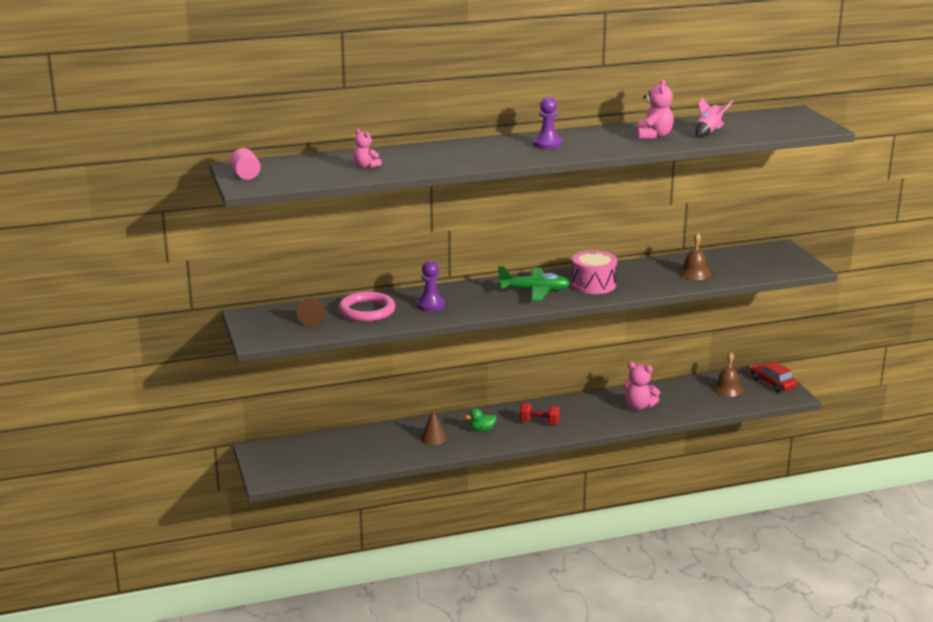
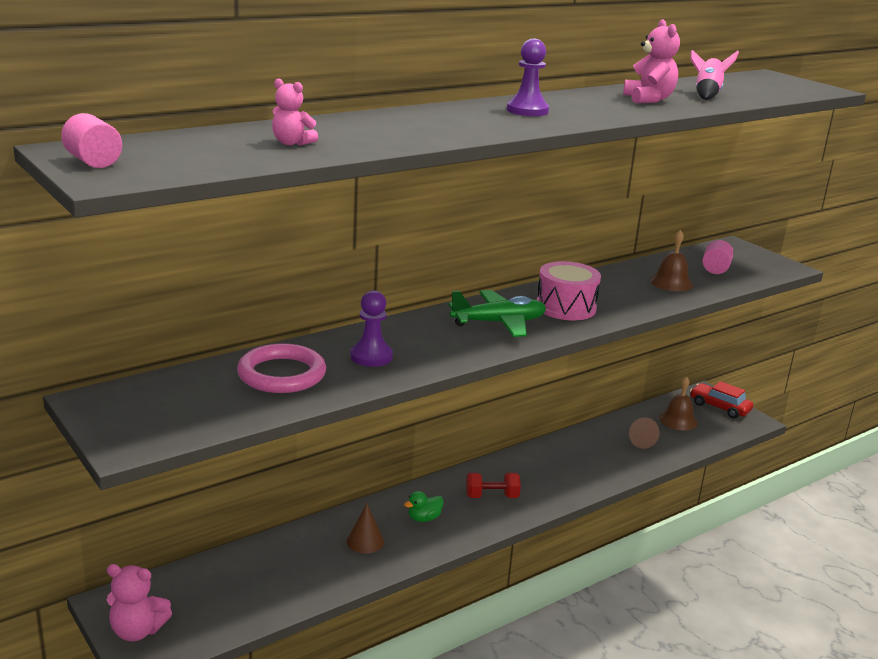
camera: 20 degrees left, 0 degrees up
brown cone [297,298,324,326] -> brown cone moved to [629,417,660,449]
pink teddy bear [623,362,660,410] -> pink teddy bear moved to [107,564,172,641]
none -> pink cylinder [702,240,733,274]

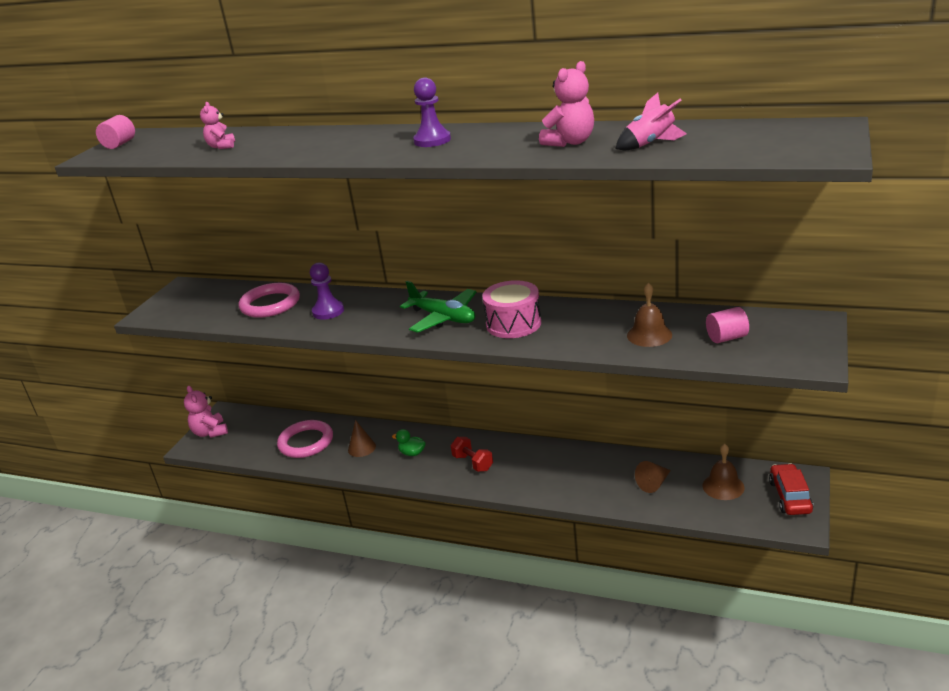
camera: 60 degrees right, 5 degrees up
none -> pink ring [277,420,333,458]

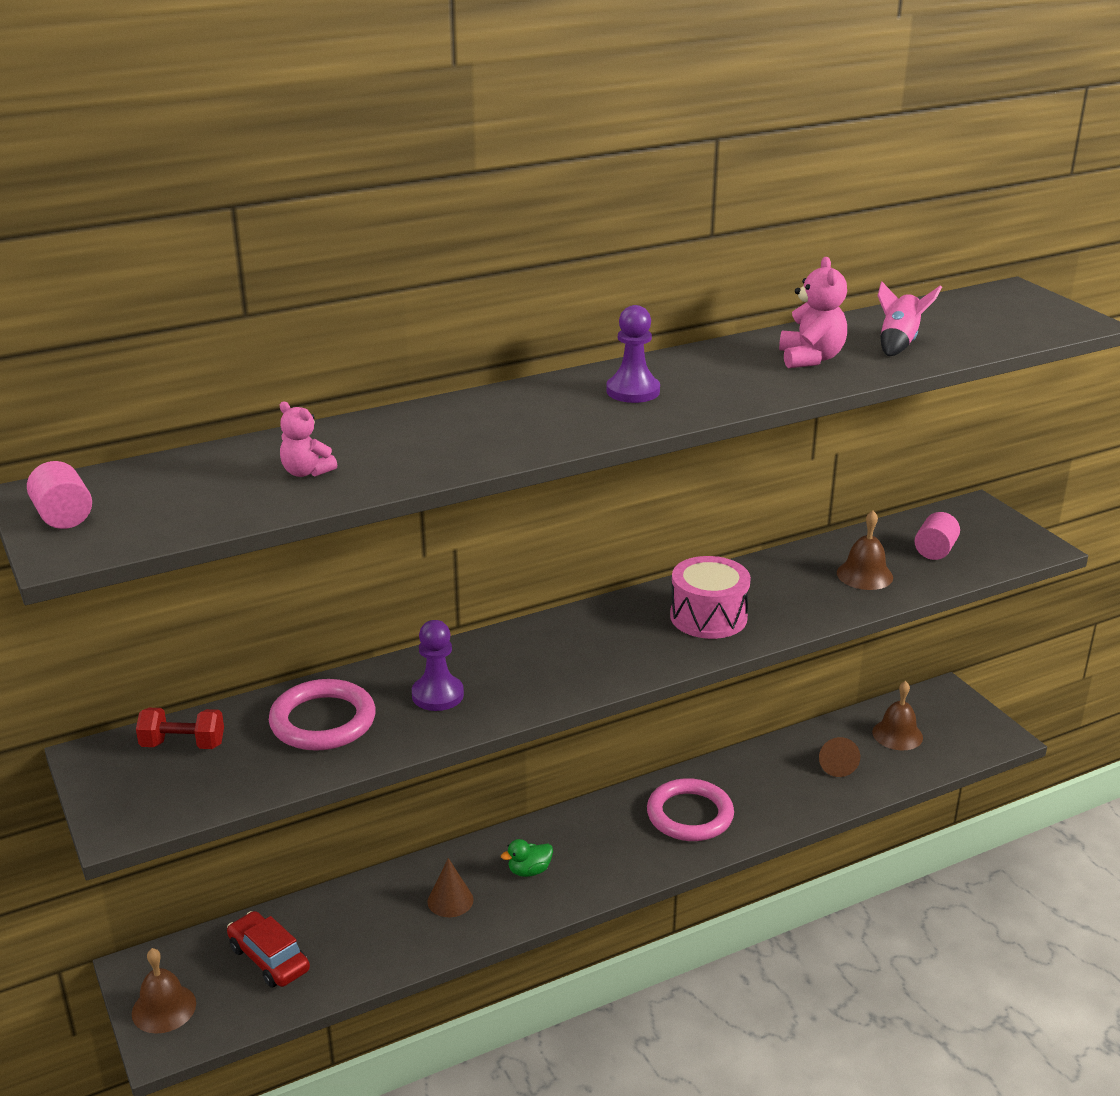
camera: 50 degrees left, 0 degrees up
pink teddy bear [184,386,228,438] -> brown bell [132,948,196,1034]
pink ring [277,420,333,458] -> pink ring moved to [647,778,734,841]
green plane [400,281,476,333] -> none
red dumbbell [451,437,493,472] -> red dumbbell moved to [136,708,224,749]
red car [769,463,813,515] -> red car moved to [227,911,310,988]

